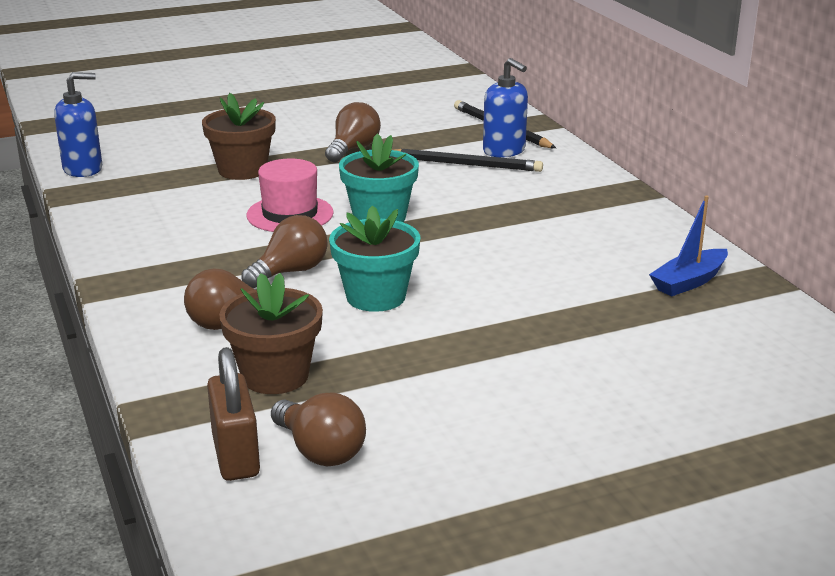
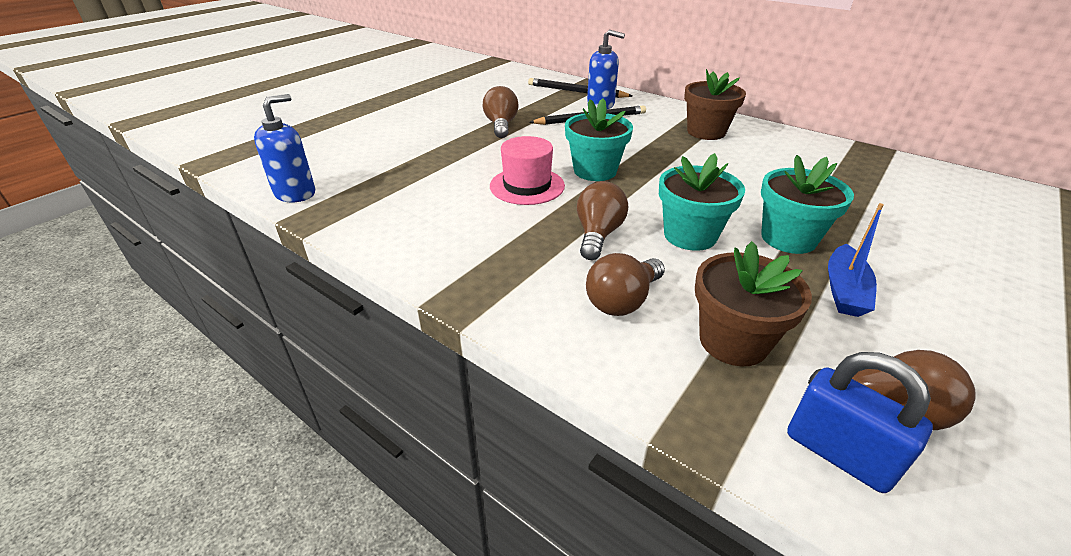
camera: 30 degrees left, 10 degrees up
brown flower pot [202,93,276,180] -> brown flower pot moved to [684,69,746,140]
brown padlock [207,347,260,481] -> blue padlock [787,352,933,493]
blue boat [649,195,728,297] -> blue boat moved to [828,203,884,317]
none -> turquoise flower pot [761,155,854,254]

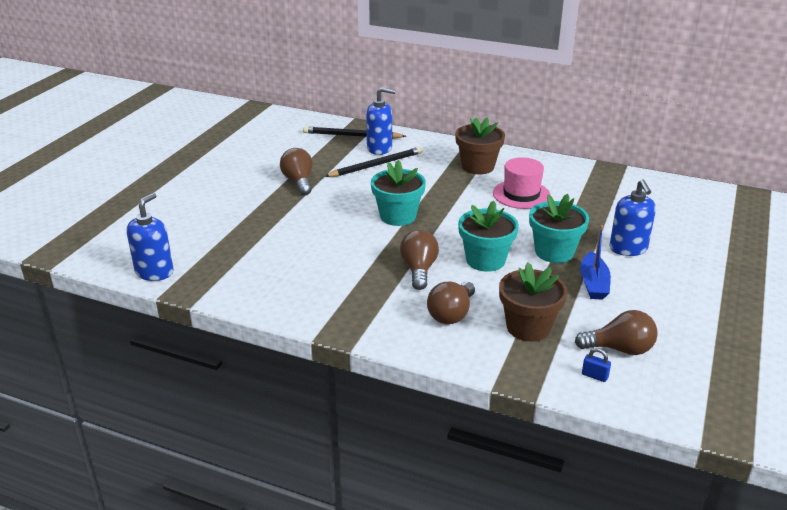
camera: 15 degrees left, 5 degrees down
pink hat [490,136,565,205] -> pink hat moved to [493,157,550,209]
blue padlock [787,352,933,493] -> blue padlock [582,348,611,382], size x0.45
none -> blue soap dispenser [609,179,656,256]

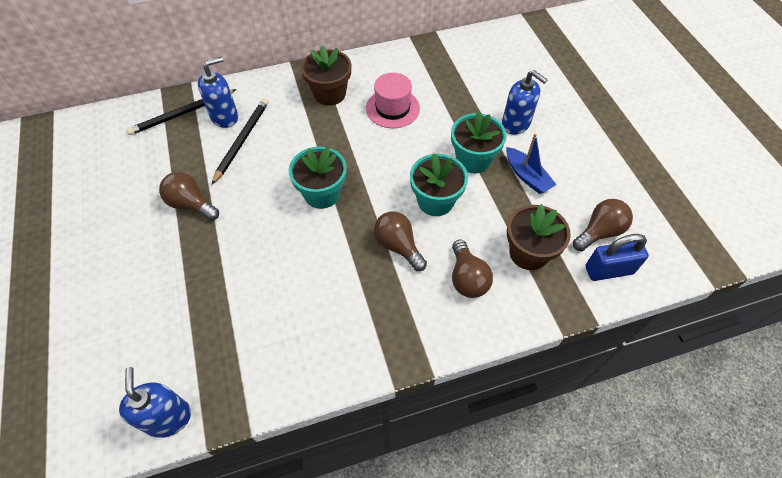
camera: 40 degrees left, 25 degrees up
blue padlock [582,348,611,382] -> blue padlock [585,234,649,281], size x2.20

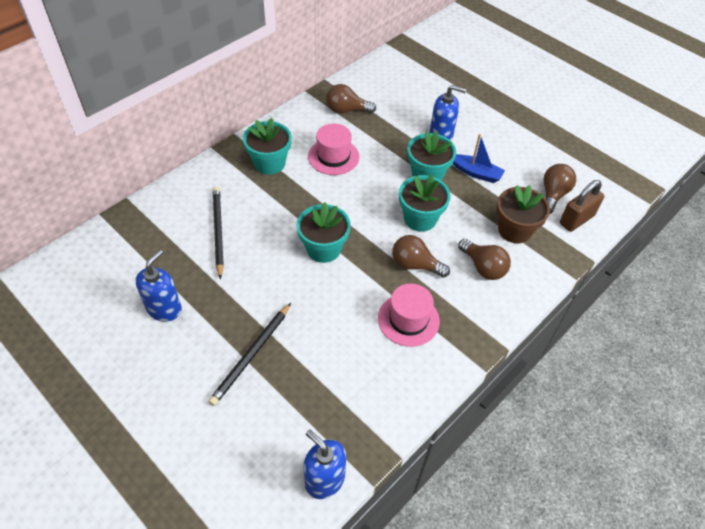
camera: 30 degrees left, 5 degrees down
black pencil [126,89,236,135] -> black pencil moved to [208,303,291,406]
brown light bulb [159,172,219,221] -> brown light bulb moved to [326,84,376,114]
blue soap dispenser [198,57,238,128] -> blue soap dispenser moved to [136,250,182,322]
brown flower pot [301,45,351,106] -> turquoise flower pot [243,118,292,175]
blue padlock [585,234,649,281] -> brown padlock [560,180,604,232]
none -> pink hat [378,283,440,347]

